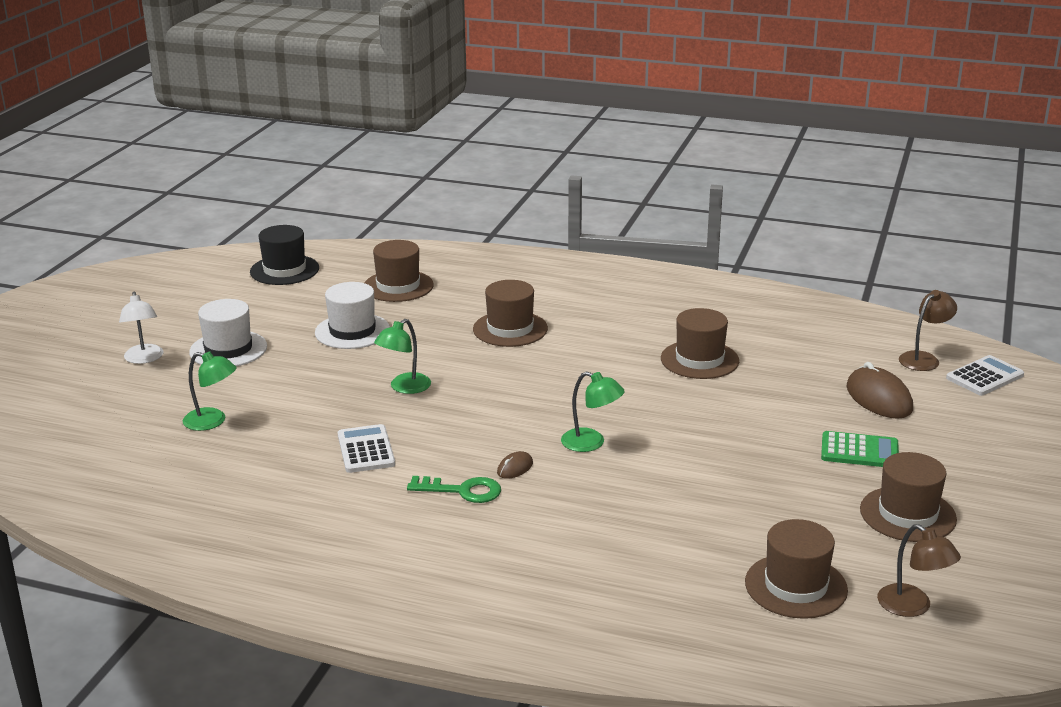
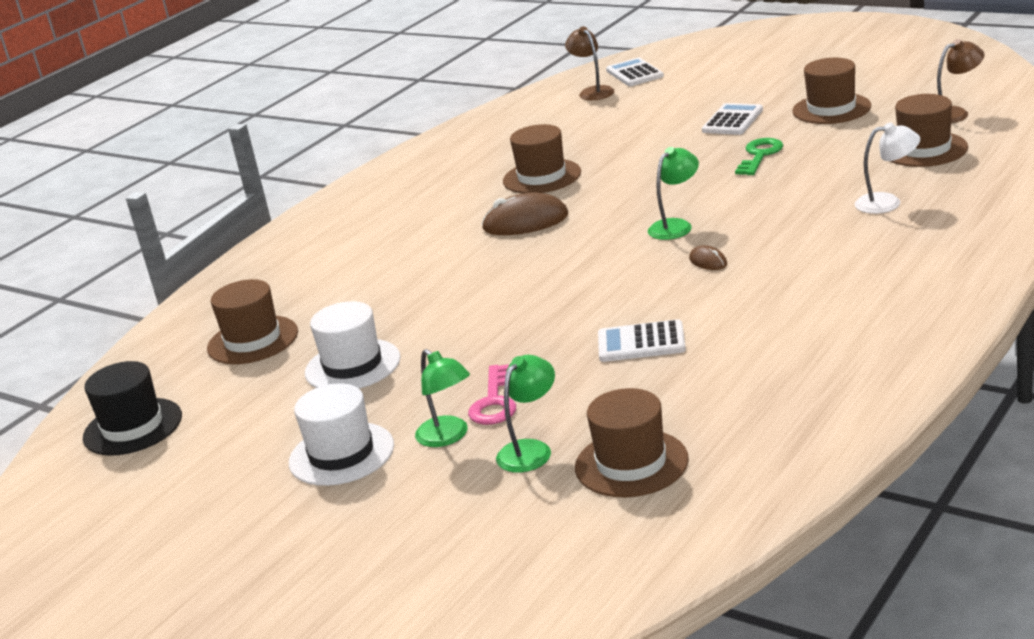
camera: 70 degrees left, 0 degrees up
white lamp [119,292,164,364] -> white lamp moved to [855,122,920,214]
green lamp [374,319,431,394] -> green lamp moved to [415,349,470,447]
green key [407,476,501,503] -> green key moved to [735,138,783,175]
brown hat [473,280,548,347] -> brown hat moved to [575,388,689,497]
green calculator [821,431,899,467] -> white calculator [702,103,763,135]
brown mouse [846,362,913,419] -> brown mouse moved to [481,192,568,235]
none -> pink key [468,364,516,425]

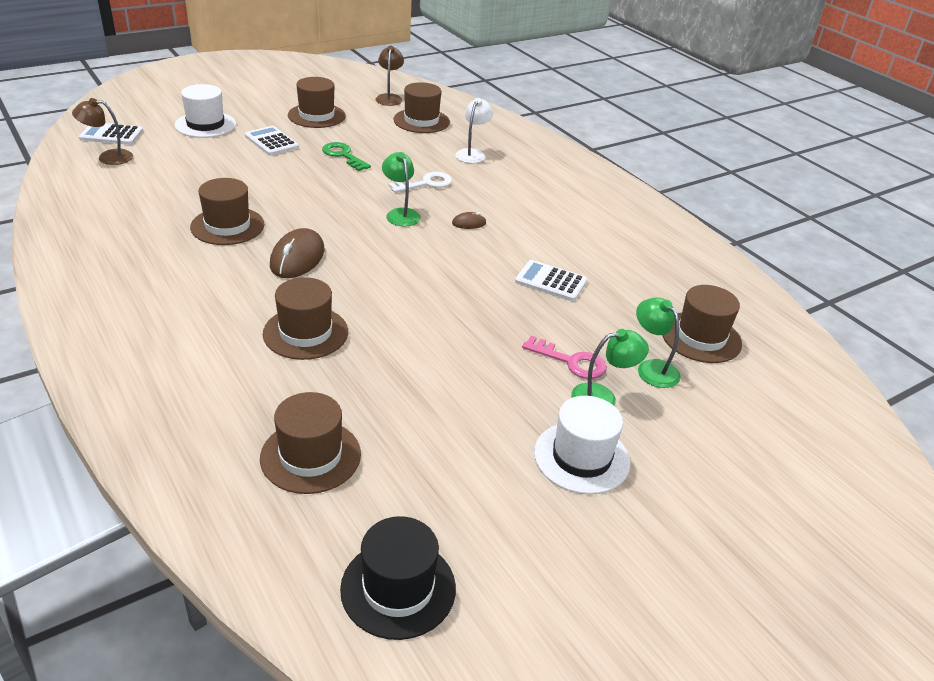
camera: 75 degrees left, 10 degrees up
white hat [305,301,401,389] -> white hat moved to [175,84,236,138]
white calculator [598,319,686,362] -> white calculator turned 90 degrees clockwise [515,260,587,301]
none -> brown hat [263,277,348,360]
none -> white key [388,172,452,193]

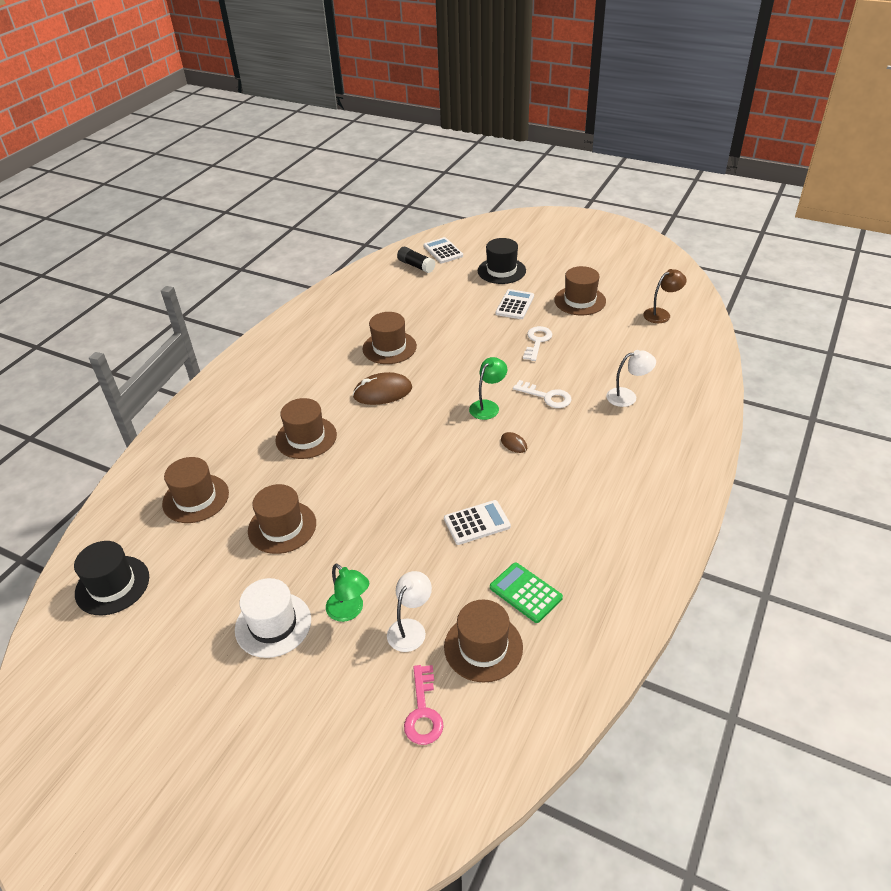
camera: 65 degrees right, 5 degrees up
brown lamp [72,98,133,165] -> black glue stick [397,247,435,273]
white hat [175,84,236,138] -> black hat [478,238,526,284]
green key [322,142,371,171] -> white key [523,326,552,361]
brown hat [393,82,450,133] -> brown hat moved to [248,484,316,554]
white calculator [515,260,587,301] -> white calculator turned 75 degrees clockwise [444,500,511,545]
pink key [522,335,607,379] -> pink key moved to [404,665,444,745]
green lamp [636,297,681,388] -> white lamp [387,571,432,652]
none -> green calculator [490,562,563,623]

